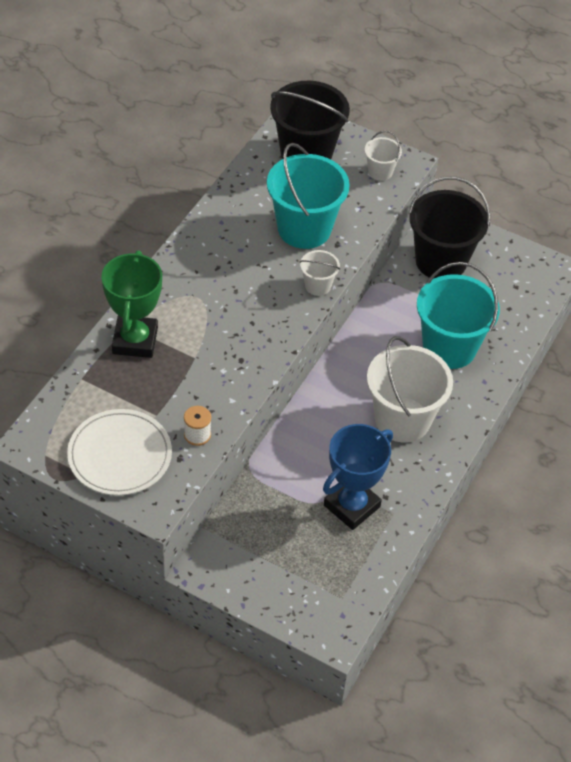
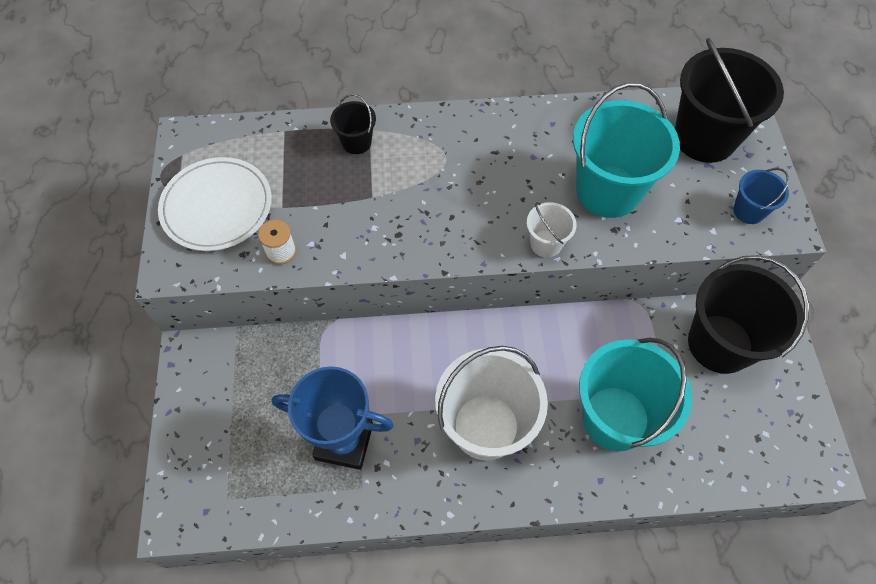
camera: 60 degrees right, 10 degrees up
green trophy [101,250,162,358] -> black bucket [330,94,376,154]
white bucket [365,131,402,181] -> blue bucket [733,168,789,224]

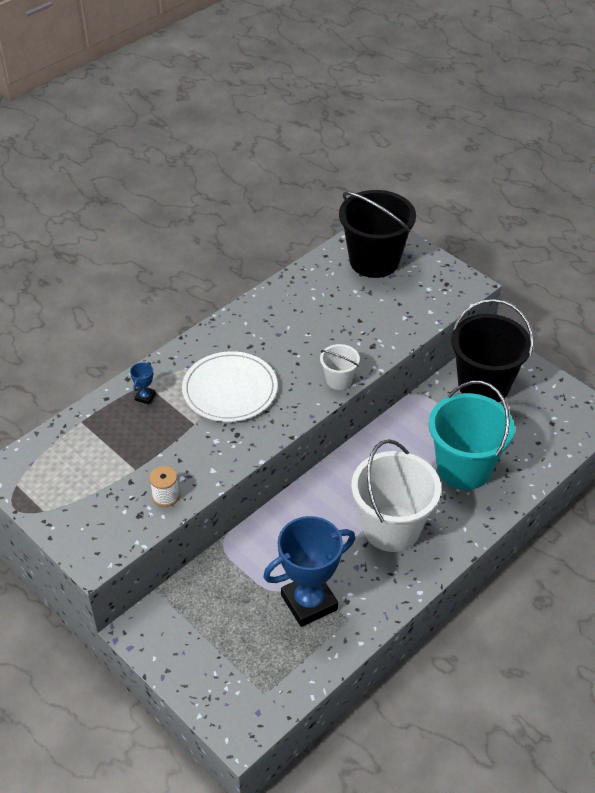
camera: 40 degrees left, 15 degrees down
white plate [158,157,272,251] -> white plate moved to [182,351,278,422]
black bucket [330,94,376,154] -> blue trophy [130,362,156,404]
turquoise bucket [573,83,680,218] -> none
blue bucket [733,168,789,224] -> none

